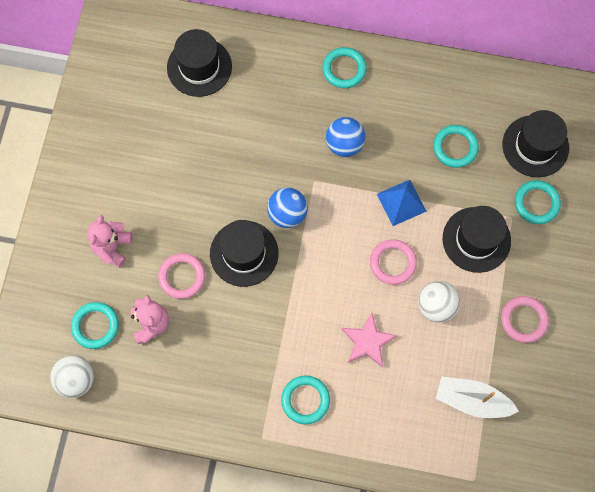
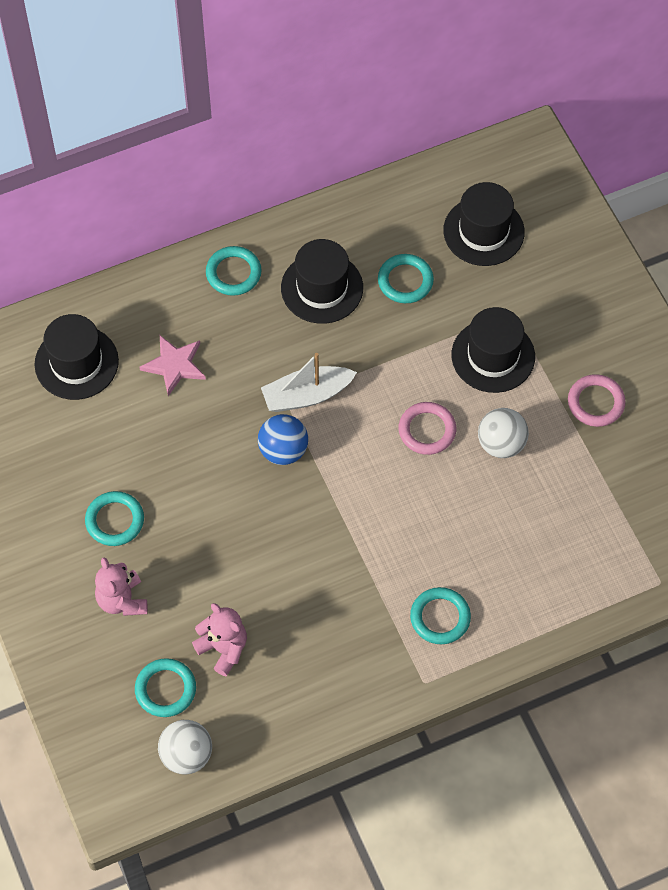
camera: 35 degrees left, 10 degrees down
pink ring [158,253,205,299] -> none
black hat [210,220,279,287] -> black hat moved to [281,239,363,324]
blue ball [326,117,366,157] -> none
pink star [341,313,397,368] -> pink star moved to [139,335,206,396]
blue pyramid [377,180,427,226] -> none
white boat [436,376,519,418] -> white boat moved to [261,353,357,412]
turquoise ring [515,180,561,224] -> turquoise ring moved to [85,491,144,546]

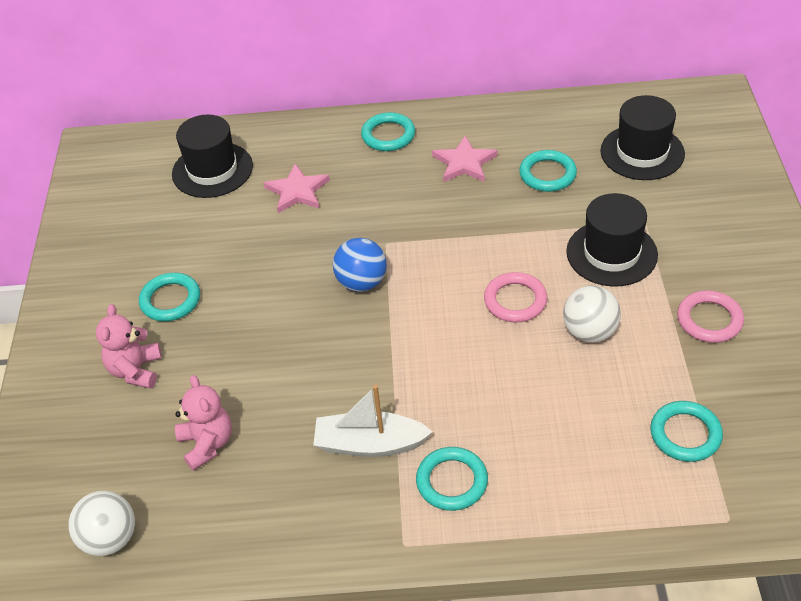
camera: 25 degrees right, 15 degrees down
turquoise ring [135,658,196,717] -> turquoise ring moved to [650,401,723,462]
white boat [261,353,357,412] -> white boat moved to [313,385,433,457]
black hat [281,239,363,324] -> pink star [432,136,498,182]

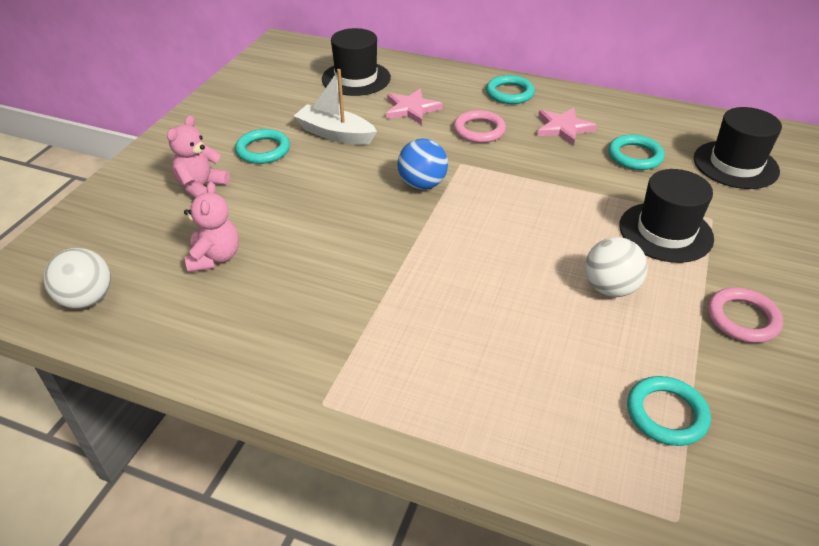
camera: 20 degrees right, 5 degrees down
white boat [313,385,433,457] -> white boat moved to [294,69,377,145]
turquoise ring [416,447,488,511] -> none
pink ring [484,272,548,322] -> pink ring moved to [454,110,506,143]

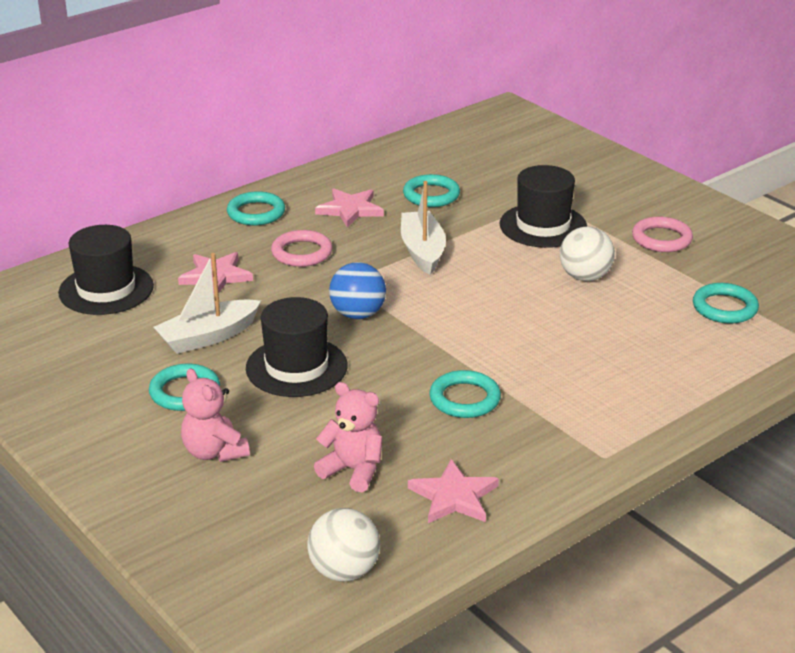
camera: 60 degrees left, 10 degrees down
black hat [694,107,782,189] -> black hat moved to [246,297,348,397]
none -> white boat [401,181,446,275]
none -> pink star [408,459,499,523]
none -> turquoise ring [429,370,501,418]

